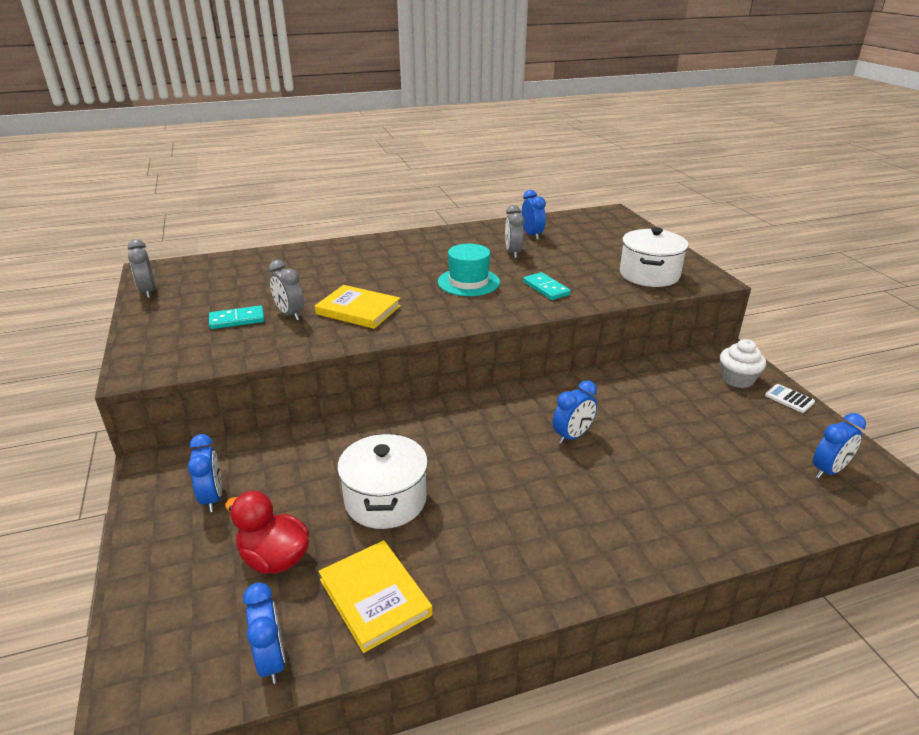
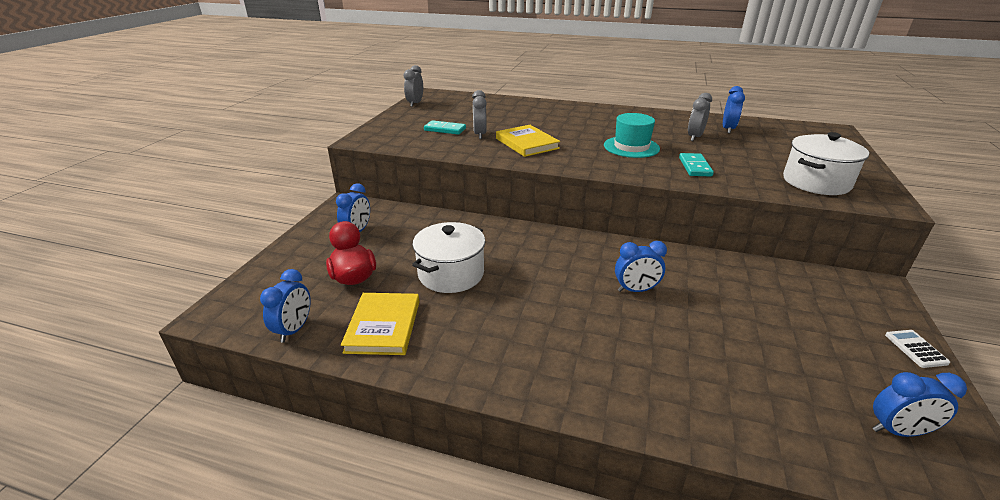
camera: 35 degrees right, 0 degrees up
white cupcake [720,339,766,388] -> none

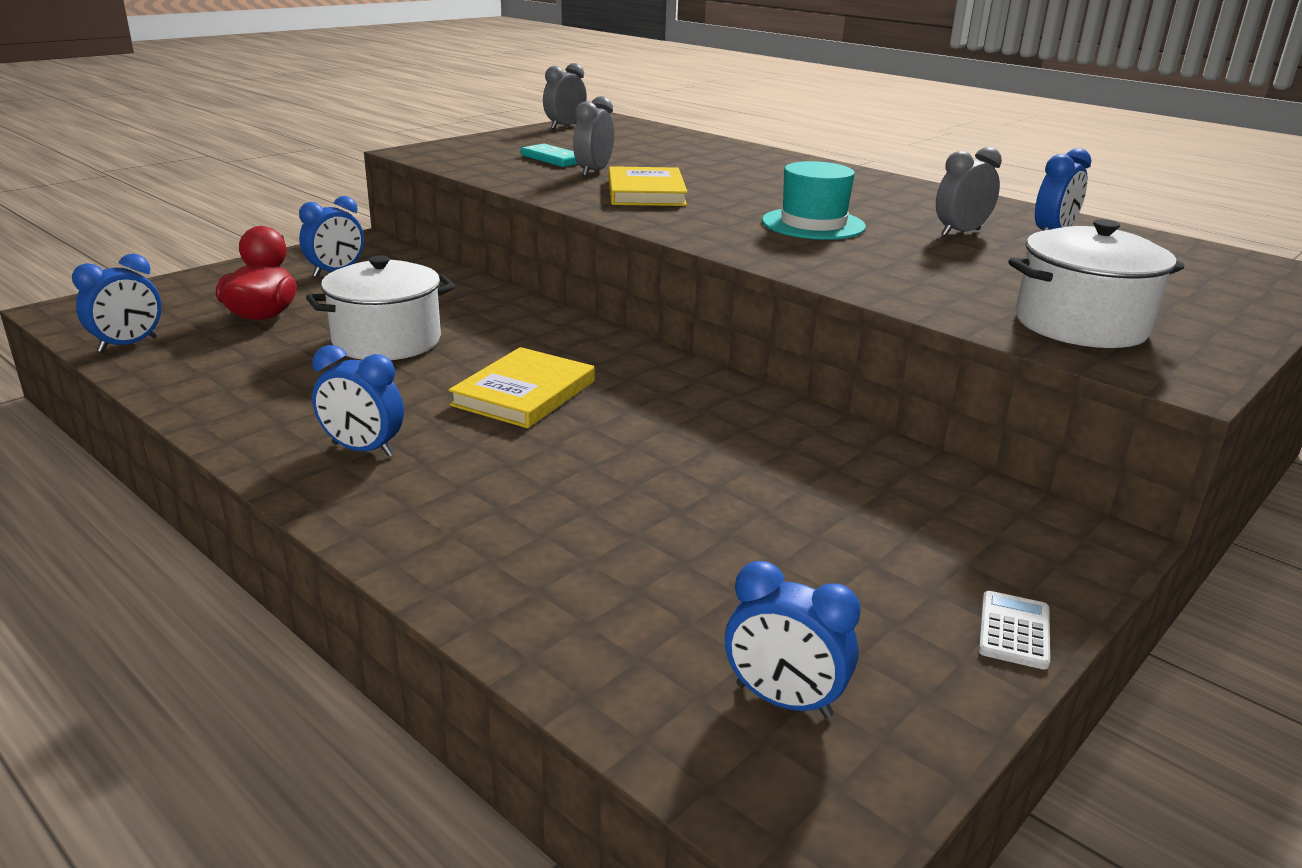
camera: 25 degrees right, 5 degrees down
yellow book [341,293,419,355] -> yellow book moved to [448,347,595,428]
blue clock [615,241,667,292] -> blue clock moved to [312,345,404,457]
turquoise domino [679,153,714,177] -> none

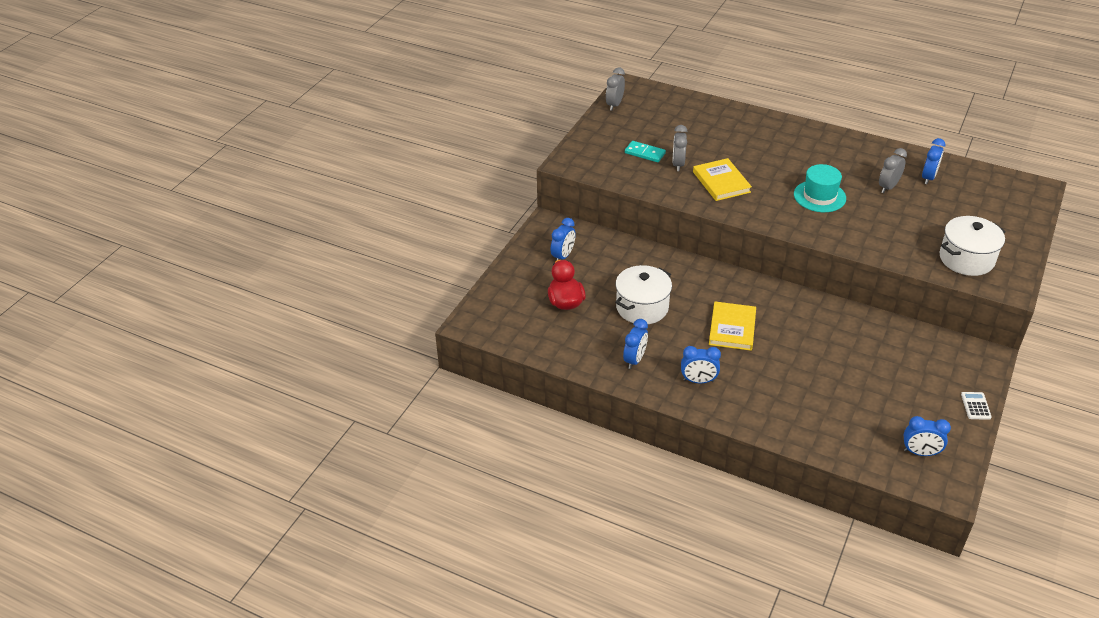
camera: 15 degrees left, 15 degrees up
blue clock [72,254,162,352] -> blue clock moved to [623,319,648,369]

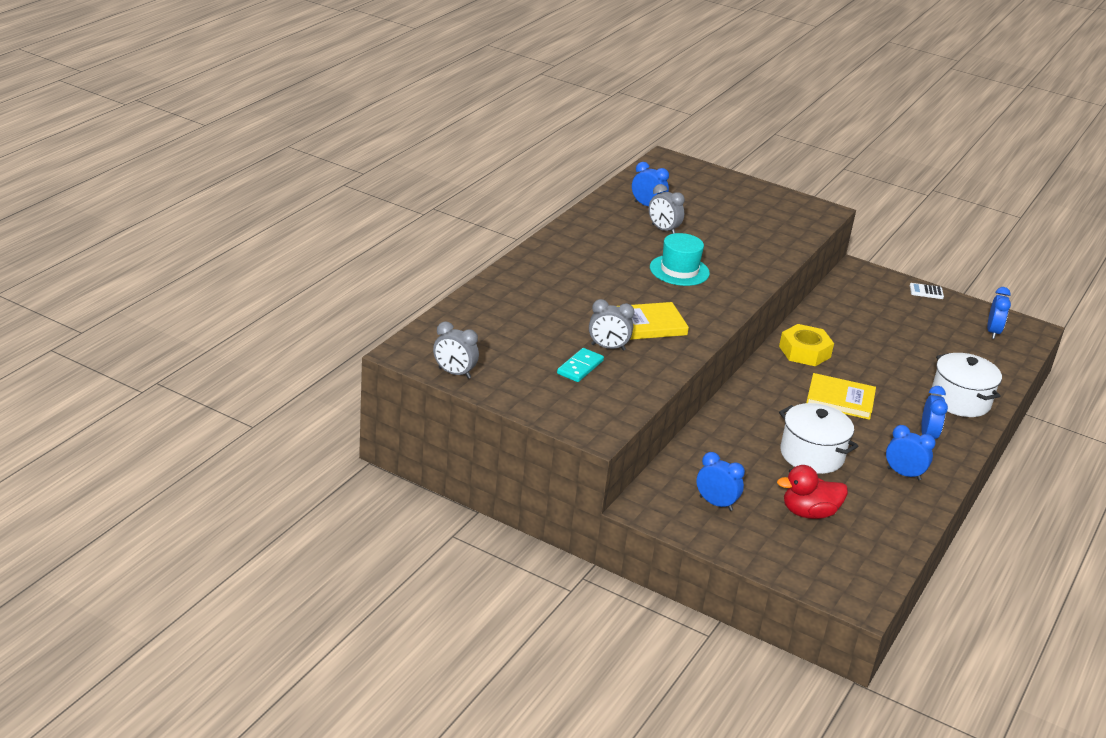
camera: 90 degrees left, 10 degrees down
white pot [940,216,1006,276] -> white pot moved to [931,353,1002,417]
none -> yellow nut [779,324,834,366]

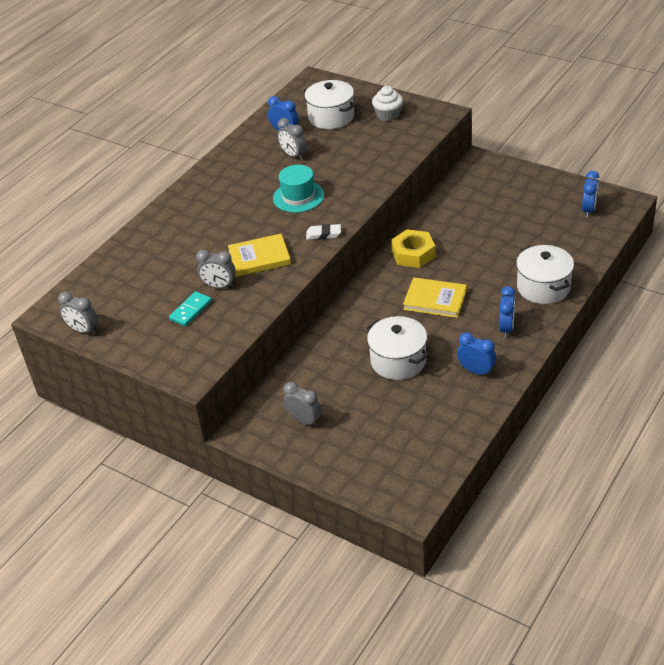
camera: 10 degrees right, 10 degrees up
blue clock [696,452,745,511] -> grey clock [283,382,322,427]
red duck [777,465,848,519] -> none
white calculator [910,283,944,299] -> none
none -> white pot [304,80,356,129]
none -> white eraser [306,224,341,240]
none -> white cupcake [372,86,403,121]

